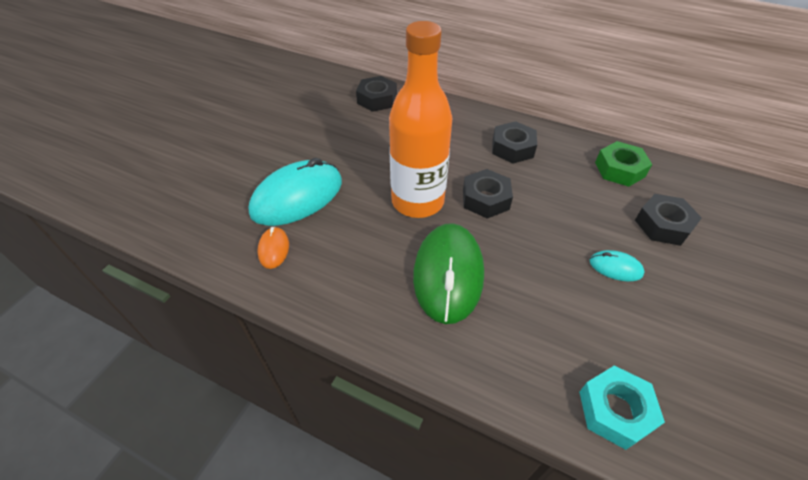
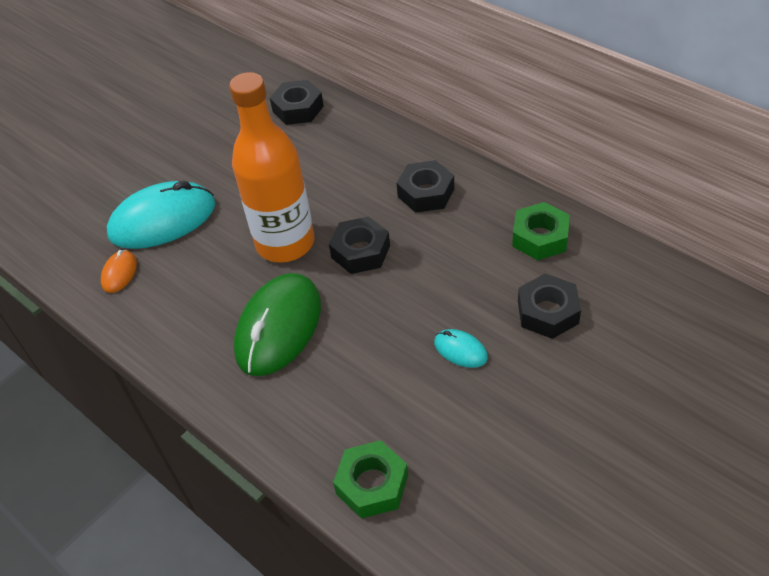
camera: 20 degrees right, 0 degrees up
turquoise nut [579,365,665,450] -> green nut [333,440,408,519]

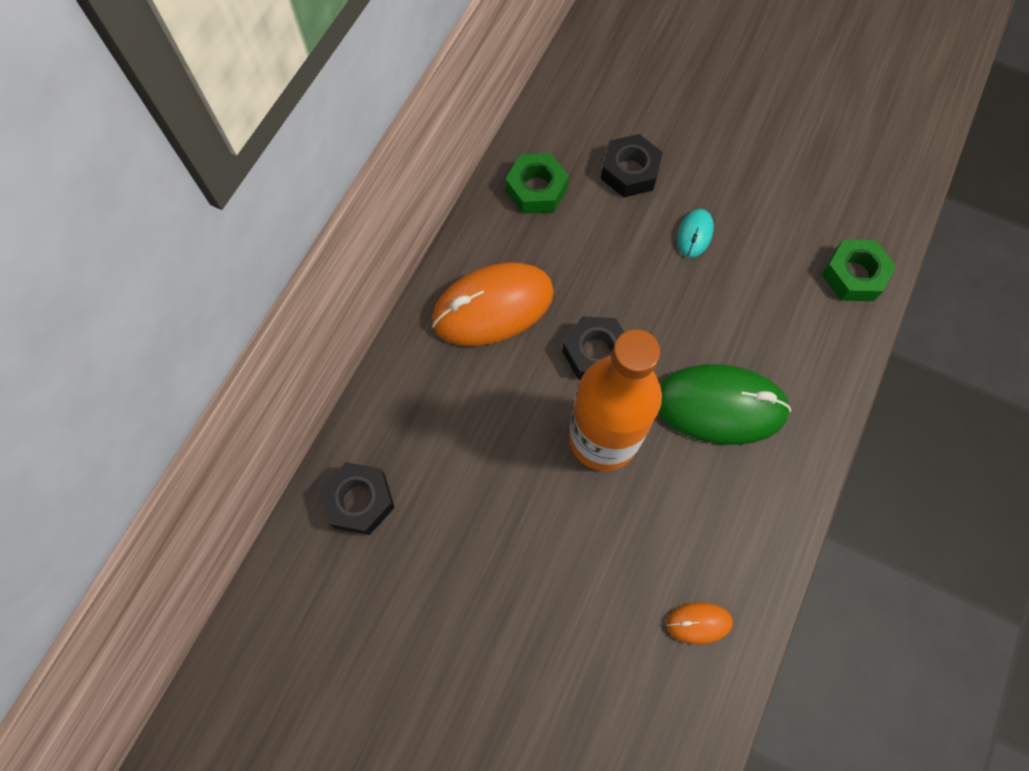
camera: 110 degrees left, 20 degrees up
turquoise mouse [107,181,215,249] -> none
black nut [397,160,454,213] -> orange mouse [432,263,554,346]

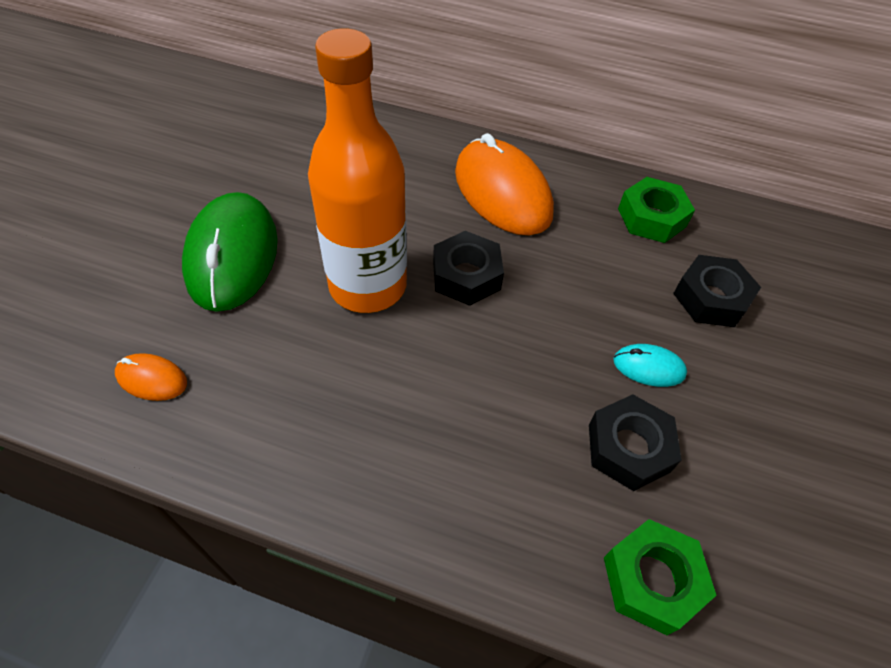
camera: 80 degrees right, 15 degrees down
black nut [320,462,395,535] -> black nut moved to [589,394,682,491]
green mouse [659,364,791,445] -> green mouse moved to [182,192,278,312]
orange mouse [666,602,733,644] -> orange mouse turned 60 degrees counterclockwise [115,353,187,401]

